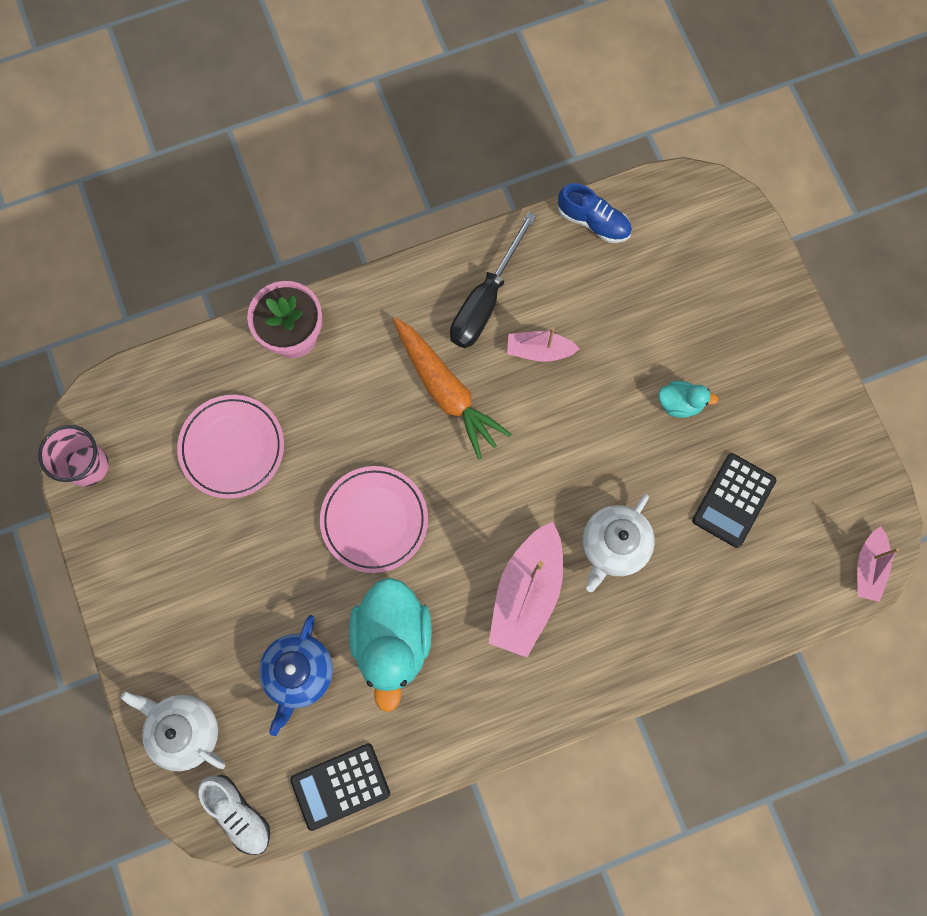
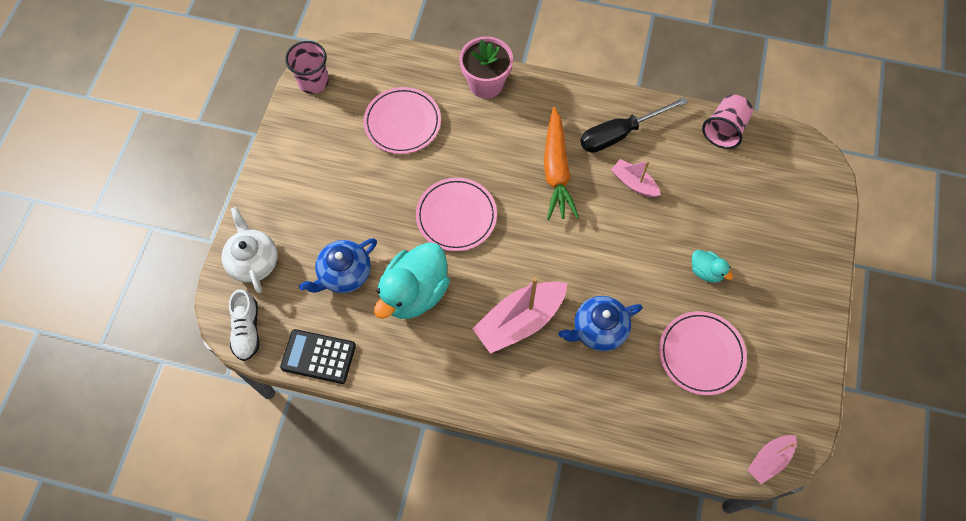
camera: 35 degrees right, 10 degrees down
blue shoe [558,183,632,243] -> pink cup [702,95,753,149]
white teapot [583,494,655,592] -> blue teapot [558,296,643,351]
black calculator [692,453,776,548] -> pink plate [659,311,747,395]

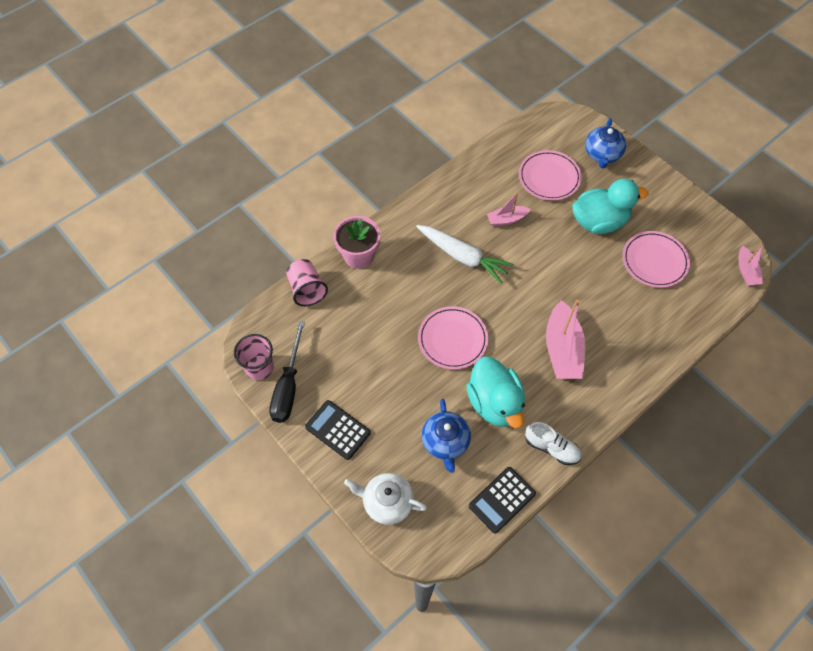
camera: 55 degrees left, 5 degrees down
white shoe [229,289,260,361] -> white shoe moved to [525,422,581,465]
pink plate [364,87,441,154] -> pink plate moved to [519,150,582,201]
orange carrot [544,107,579,220] -> white carrot [416,225,514,284]
blue teapot [558,296,643,351] -> blue teapot moved to [585,118,626,169]
black screwdriver [580,97,688,153] -> black screwdriver moved to [269,321,305,423]
turquoise duck [692,250,733,283] -> turquoise duck [572,179,648,234], size x2.10
pink cup [702,95,753,149] -> pink cup moved to [286,259,328,306]
none -> black calculator [305,400,371,460]

